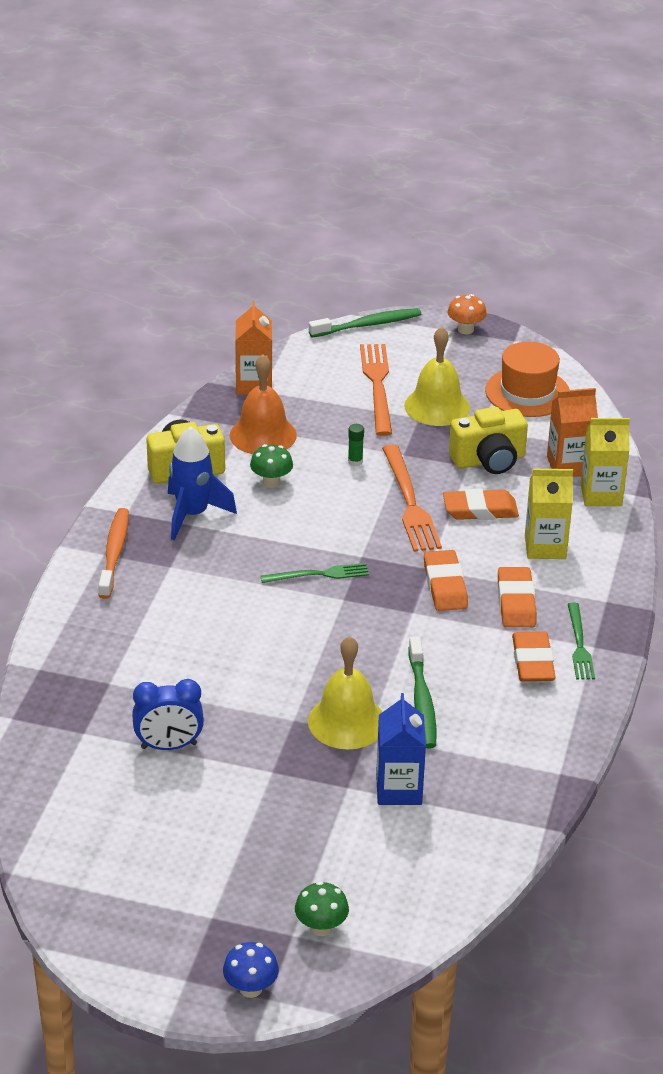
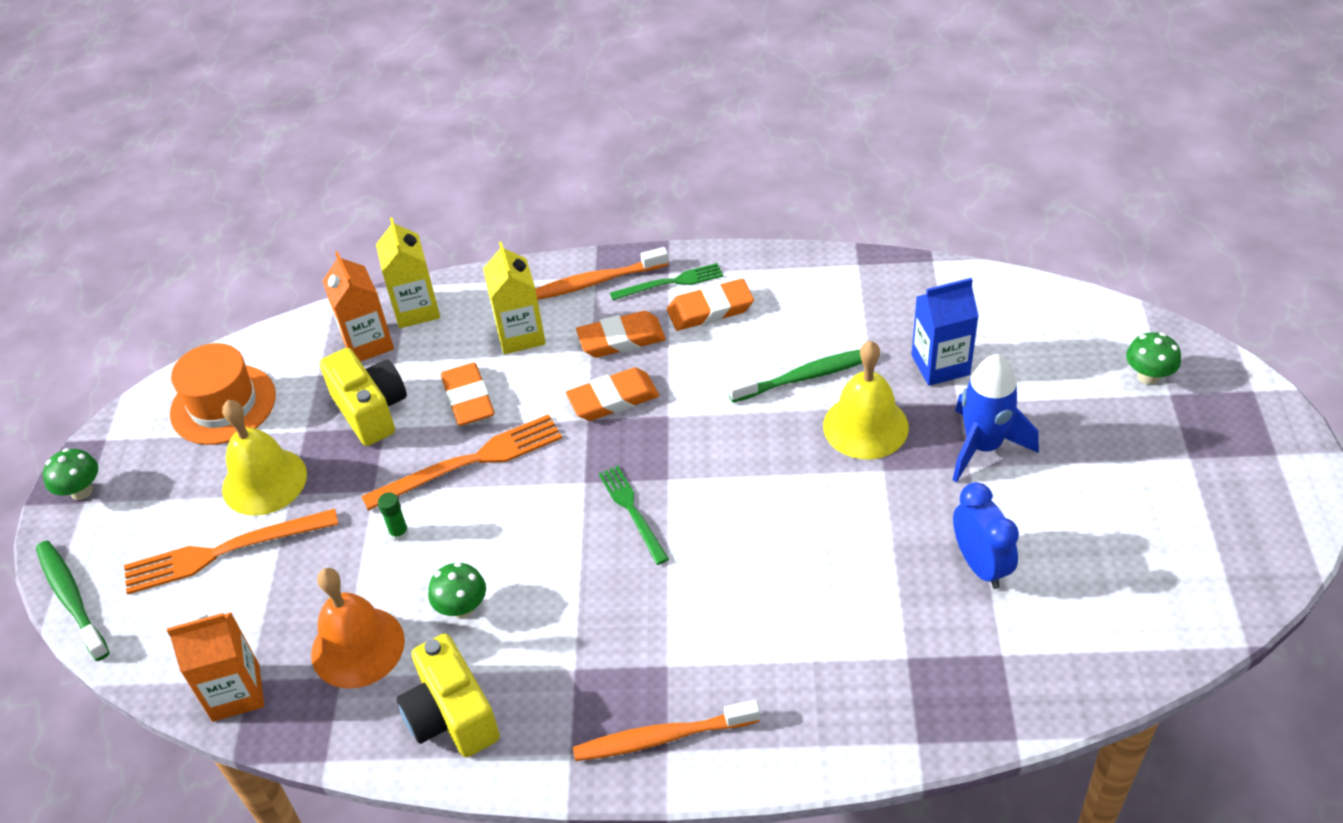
camera: 100 degrees left, 10 degrees up
blue rocket [168,426,237,540] -> blue rocket moved to [953,354,1039,482]
blue mushroom [223,942,279,998] -> none
orange mushroom [448,294,487,334] -> green mushroom [43,448,98,500]
none -> orange toothbrush [535,247,669,300]

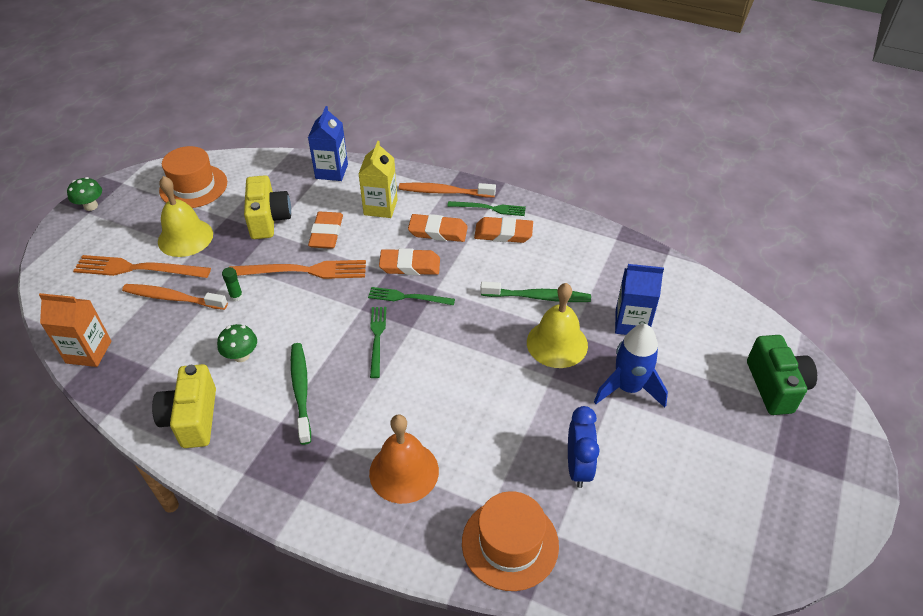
camera: 20 degrees right, 0 degrees up
green toothbrush [36,541,110,661] -> green toothbrush moved to [291,343,311,445]
orange bell [311,568,405,688] -> orange bell moved to [369,414,439,504]
orange carton [322,251,394,362] -> none
yellow carton [376,217,440,328] -> blue carton [308,106,348,181]
orange toothbrush [573,700,760,761] -> orange toothbrush moved to [122,284,228,310]
green mushroom [1126,332,1181,385] -> green camera [747,335,817,415]
none -> green fork [368,287,455,305]
none -> orange hat [462,491,559,591]

